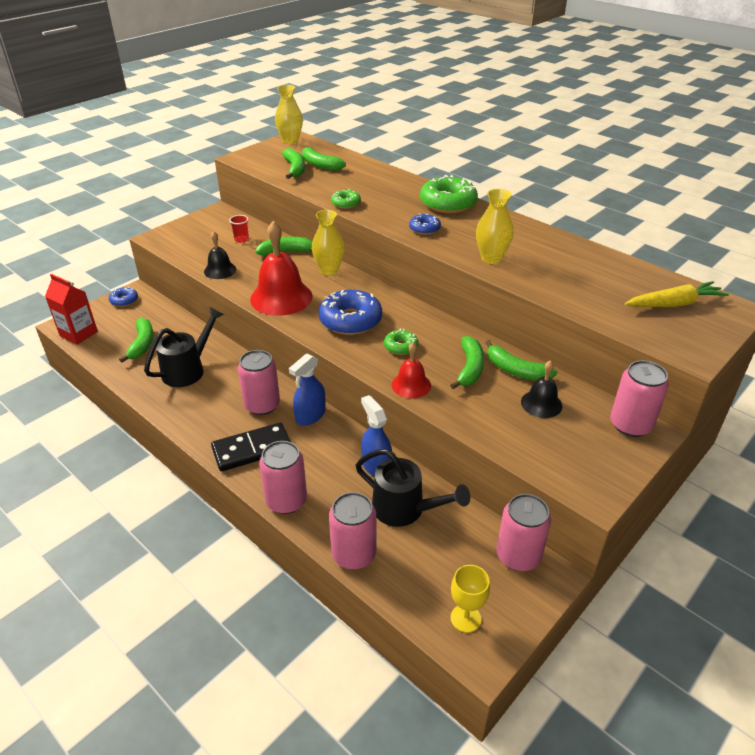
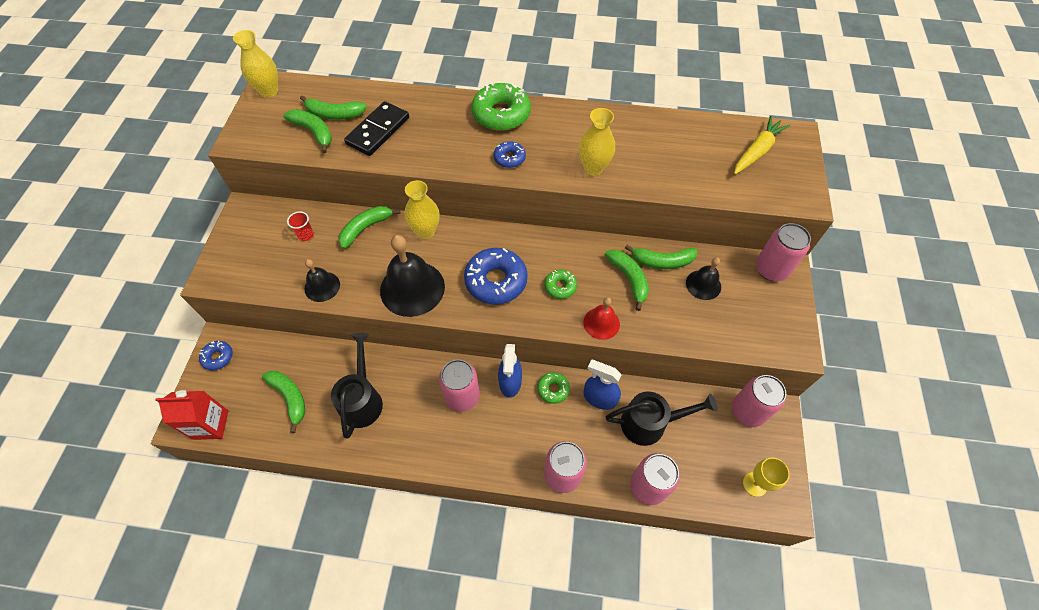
camera: 35 degrees left, 20 degrees up
black domino [211,423,291,471] -> black domino moved to [344,101,409,156]
red bell [250,221,313,316] -> black bell [380,235,445,317]
green donut [331,189,361,209] -> green donut moved to [537,372,570,404]

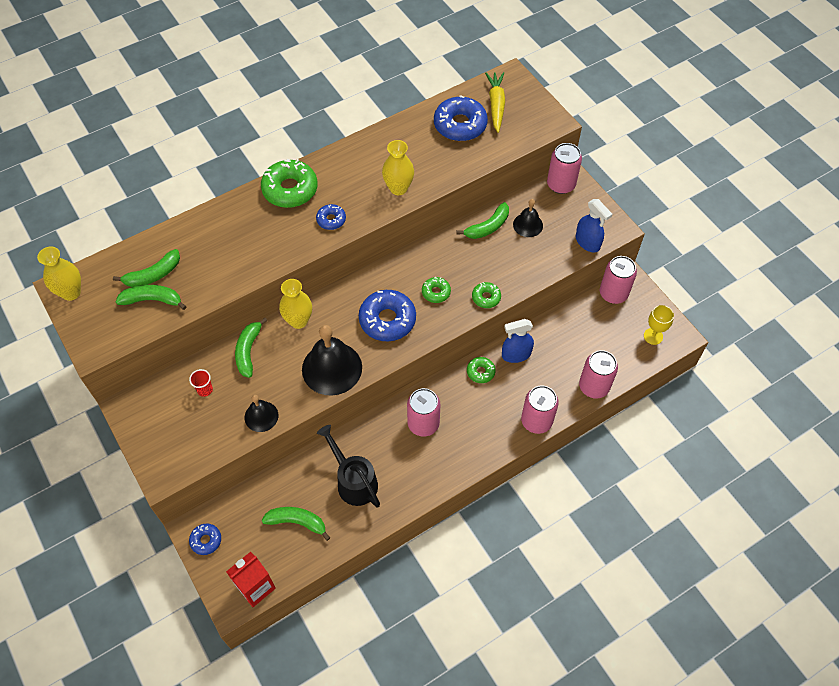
camera: 40 degrees left, 0 degrees up
black domino [344,101,409,156] -> none
blue spray bottle [498,344,522,398] -> blue spray bottle moved to [576,199,612,252]
red bell [583,297,620,340] -> green donut [472,282,501,308]
green banana [605,249,649,311] -> none
black watering can [606,392,718,446] -> none
none -> blue donut [434,95,488,141]

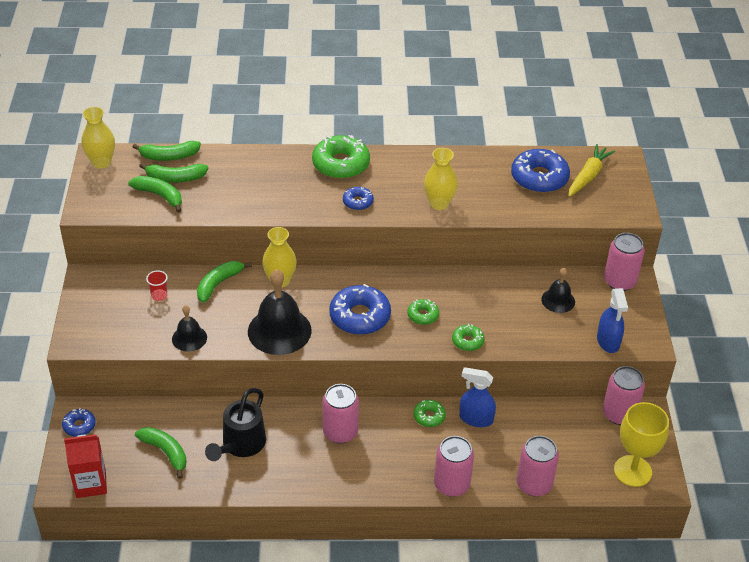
camera: 30 degrees right, 15 degrees down
black watering can [317,425,380,507] -> black watering can turned 150 degrees counterclockwise [205,388,266,461]
green banana [457,202,509,239] -> green banana moved to [133,141,201,161]
yellow goblet [644,305,674,345] -> yellow goblet [614,402,669,487], size x1.66

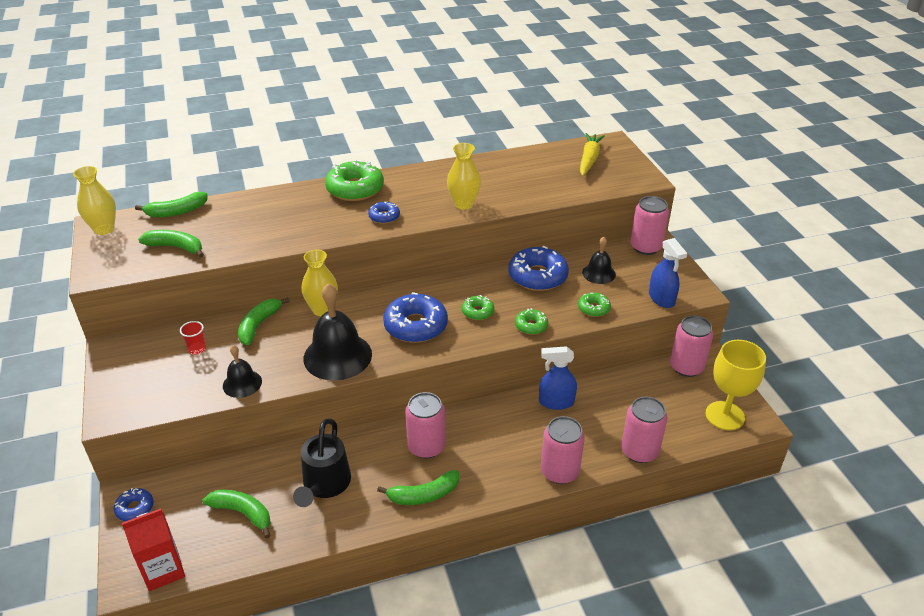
camera: 15 degrees left, 5 degrees down
green banana [139,163,208,183] -> green banana moved to [377,470,459,505]
green donut [413,400,446,427] -> green donut moved to [578,292,611,317]
blue donut [511,149,570,193] -> blue donut moved to [509,246,569,291]

